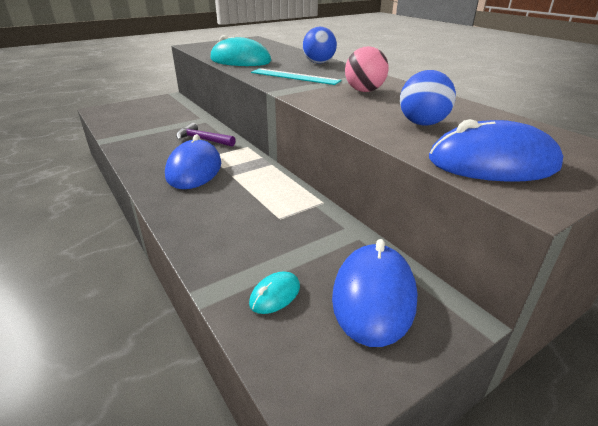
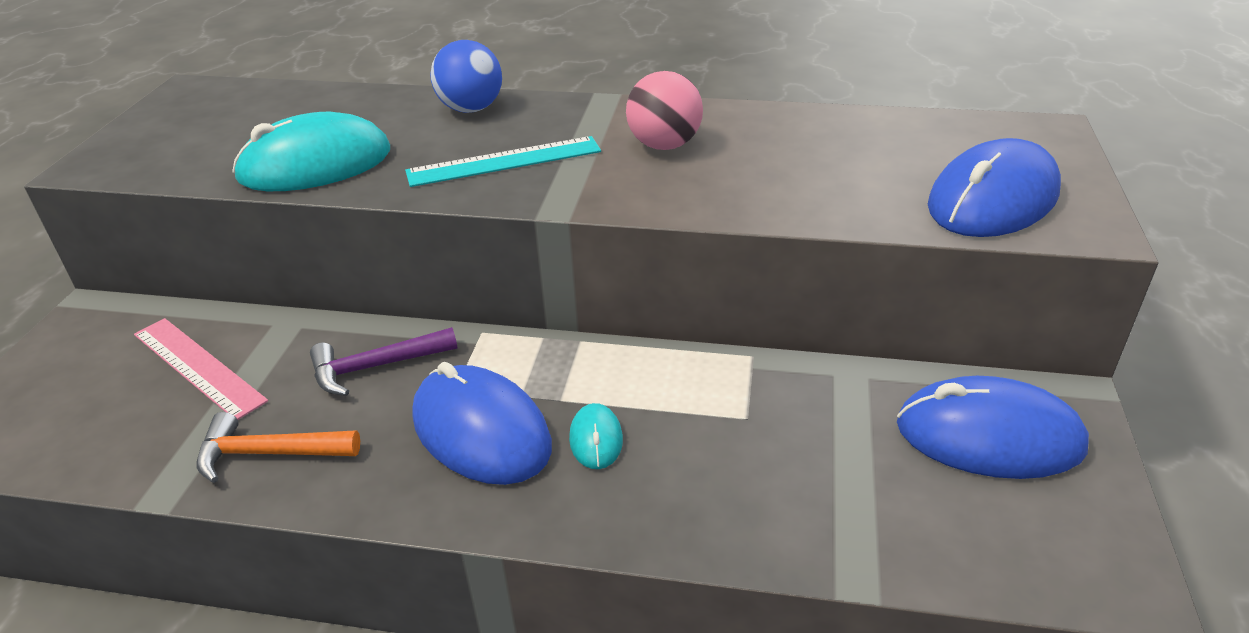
camera: 45 degrees left, 5 degrees up
turquoise mouse [249,272,300,314] -> turquoise mouse moved to [569,403,623,469]
blue mouse [332,239,417,347] -> blue mouse turned 45 degrees counterclockwise [897,376,1089,479]
blue ball [400,70,456,126] -> none
none -> pink ruler [134,318,268,420]
none -> orange hammer [196,412,360,483]

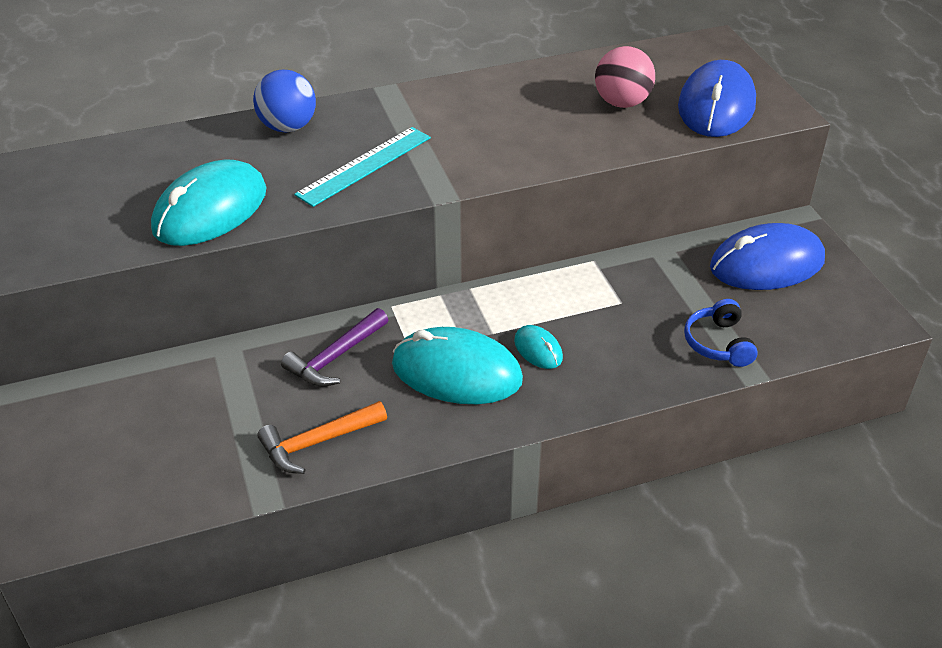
camera: 30 degrees left, 5 degrees up
pink ruler [134,318,268,420] -> none
blue mouse [412,362,552,485] -> turquoise mouse [392,327,523,404]
pink ball [626,71,703,150] -> pink ball moved to [595,46,655,108]
none -> blue headphones [684,299,758,367]

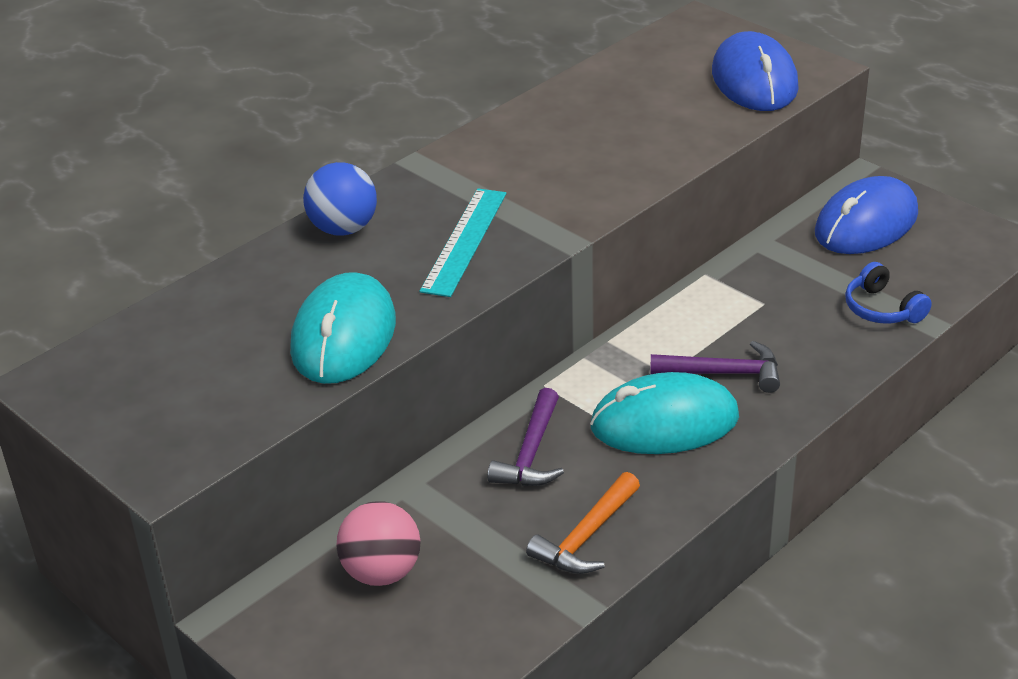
camera: 25 degrees left, 5 degrees down
turquoise mouse [514,325,563,369] -> purple hammer [650,341,780,393]
pink ball [595,46,655,108] -> pink ball moved to [336,501,421,586]

